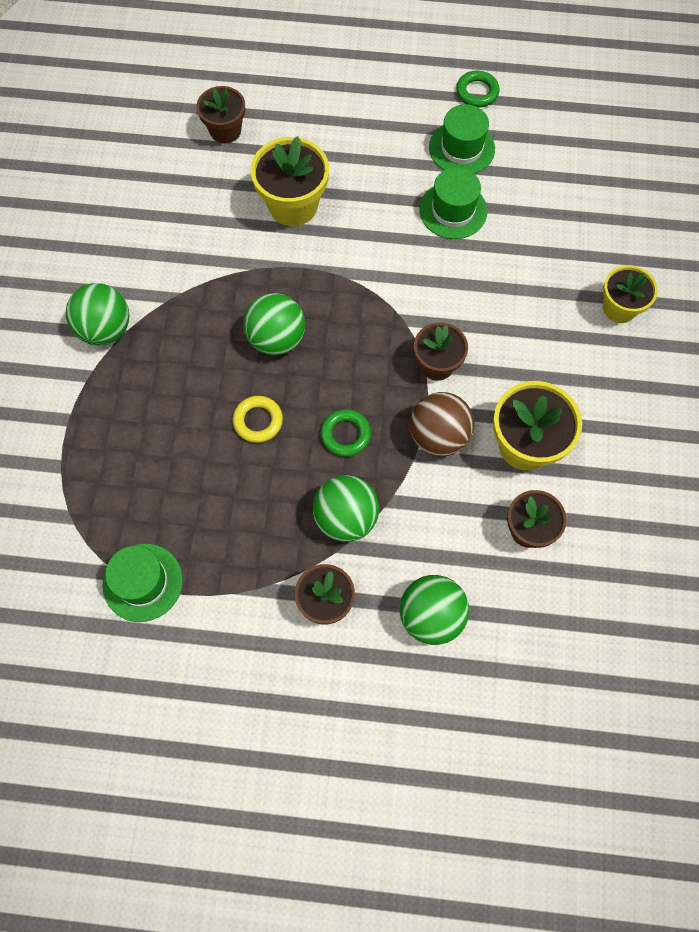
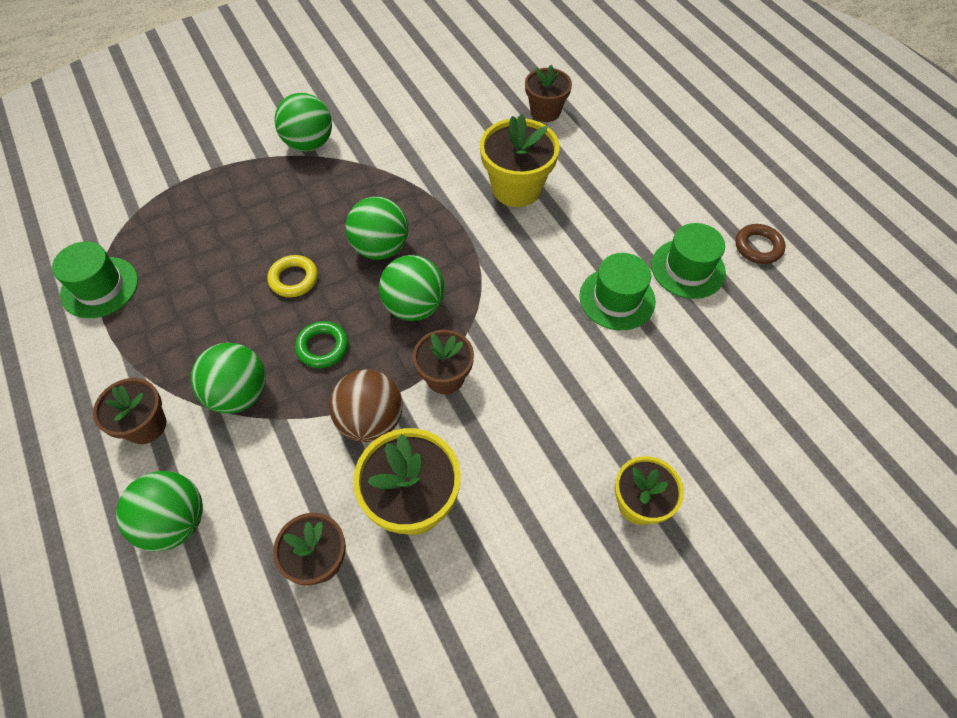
camera: 55 degrees right, 10 degrees down
green ring [456,71,500,107] -> brown ring [736,224,786,264]
none -> green ball [379,255,445,321]

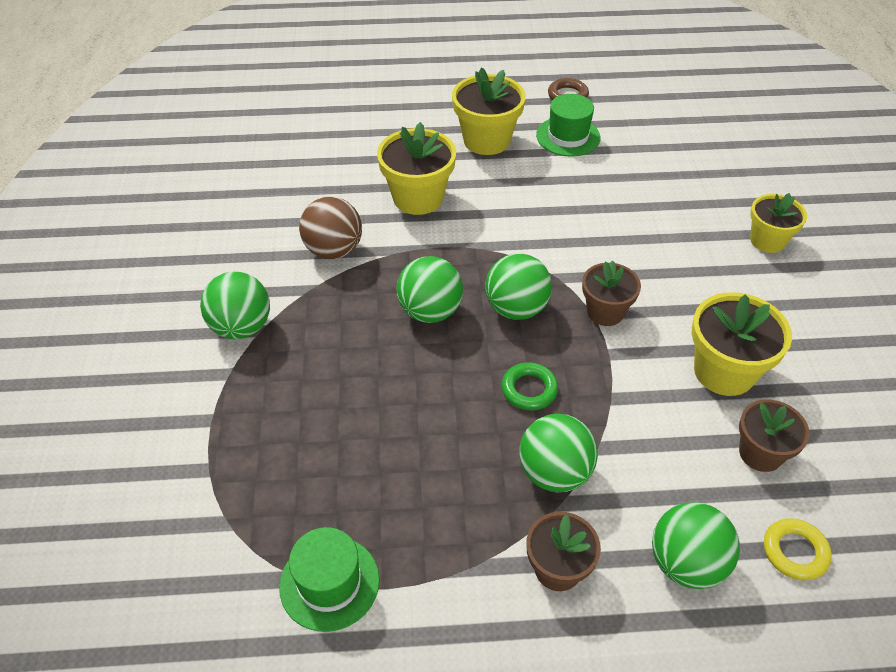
camera: 65 degrees left, 10 degrees down
yellow ring [267,255,318,297] -> yellow ring moved to [764,518,832,581]
brown ball [329,369,402,442] -> brown ball moved to [299,197,362,259]
brown flower pot [525,65,572,122] -> none
green hat [579,253,655,330] -> none
none -> yellow flower pot [452,67,526,155]

